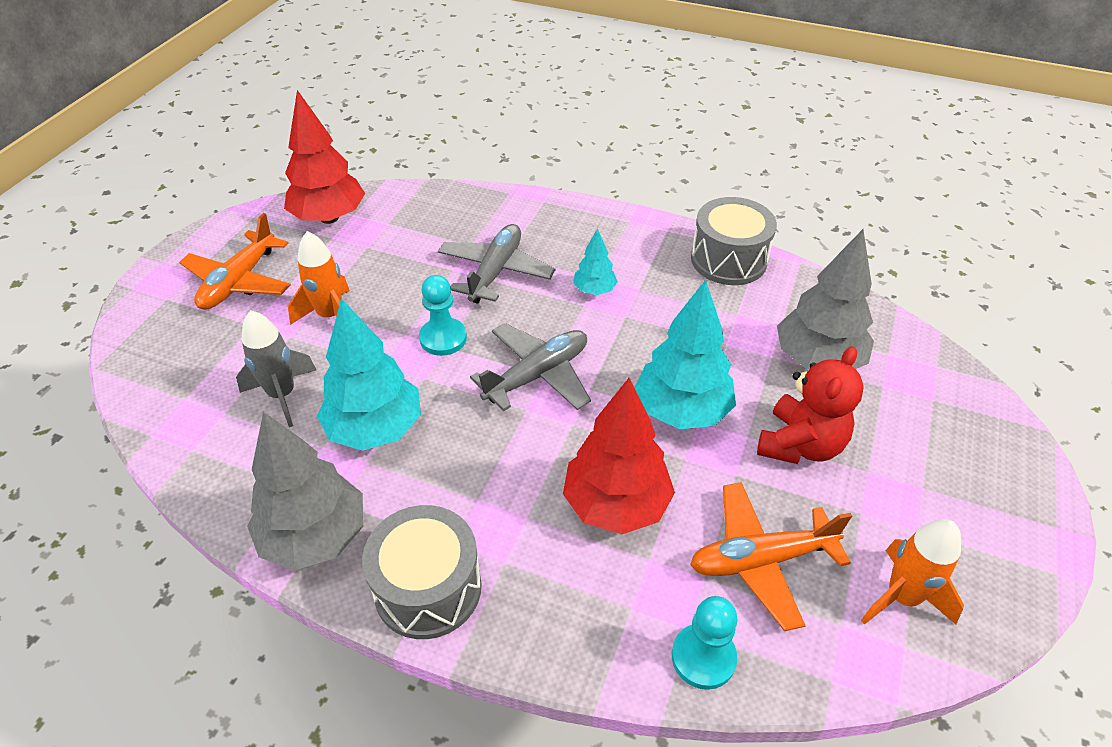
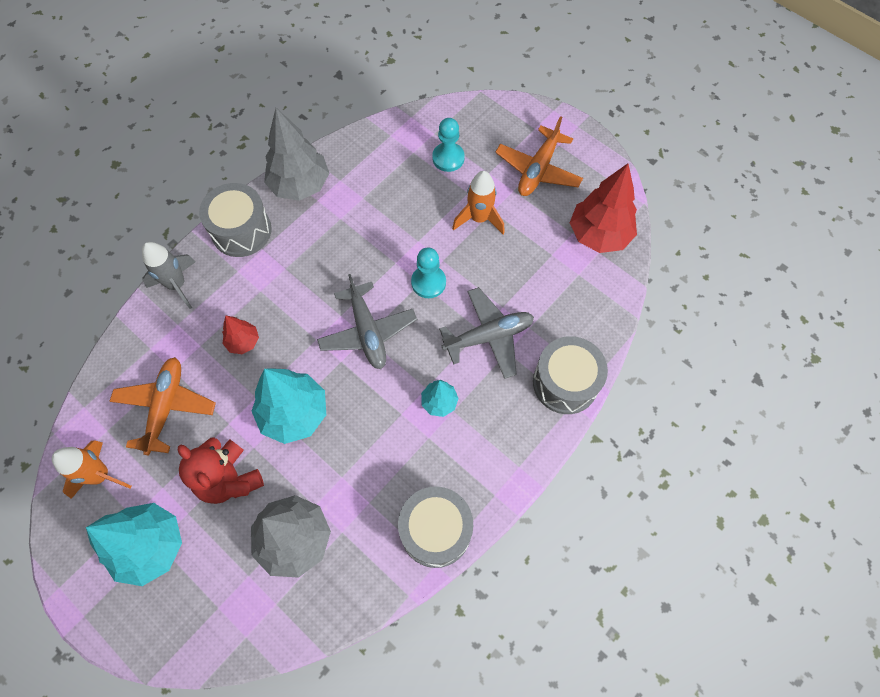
camera: 110 degrees right, 20 degrees up
orange plane [179,213,291,310] -> orange plane turned 105 degrees counterclockwise [495,116,583,196]
grey rocket [236,310,317,427] -> grey rocket moved to [142,242,196,309]
turquoise tree [317,299,421,451] -> turquoise tree moved to [86,503,182,586]
grey plane [438,224,555,304] -> grey plane turned 60 degrees counterclockwise [439,287,534,379]
red tree [563,378,675,534] -> red tree [222,315,259,354], size x0.51
turquoise pawn [672,596,737,690] -> turquoise pawn moved to [432,118,465,172]
none -> grey drum [533,336,608,414]

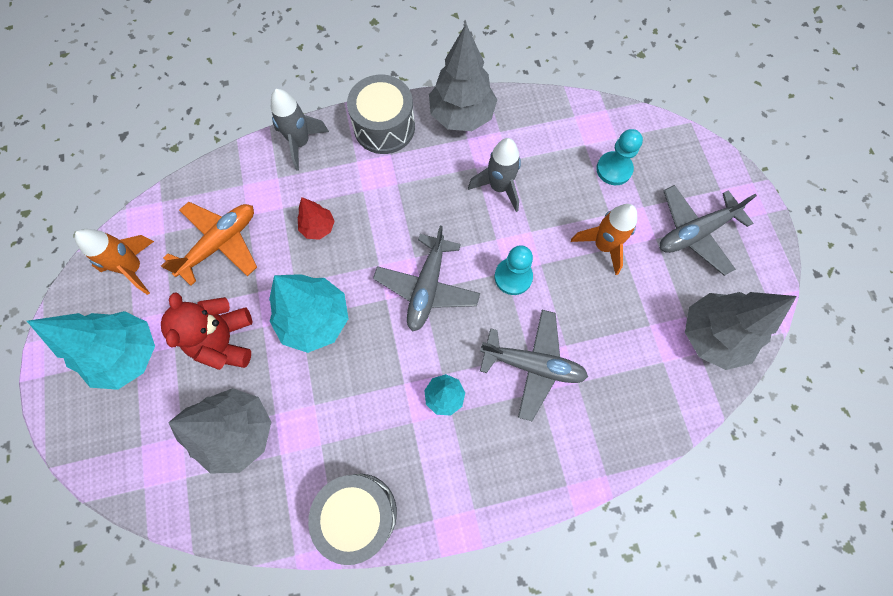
camera: 35 degrees right, 5 degrees up
orange plane [495,116,583,196] -> grey plane [659,185,757,276]
grey drum [533,336,608,414] -> none
red tree [570,163,637,253] -> grey tree [685,292,797,370]
none -> grey rocket [468,138,521,212]

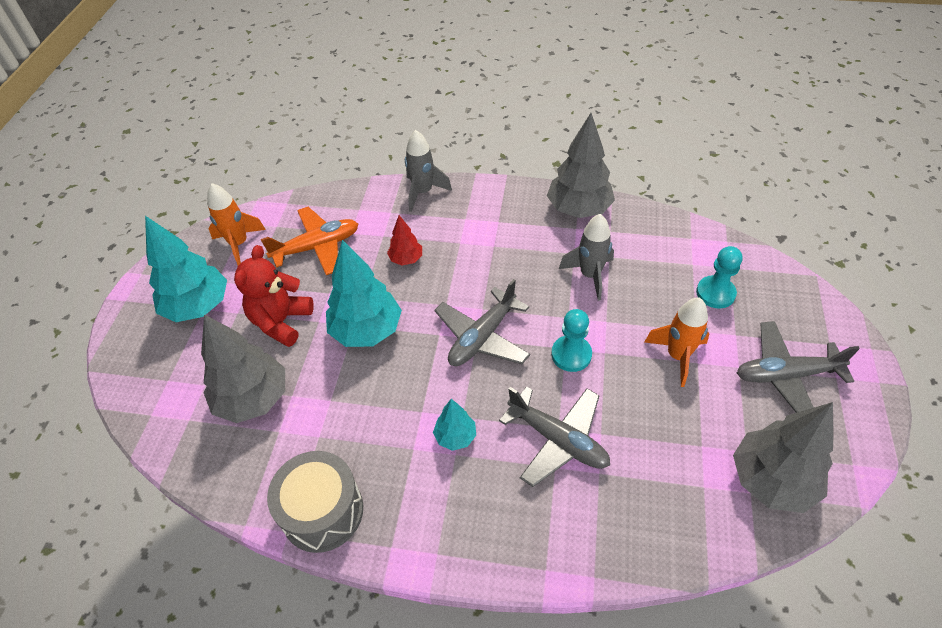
camera: 25 degrees right, 20 degrees down
grey drum [347,75,415,154] -> none

